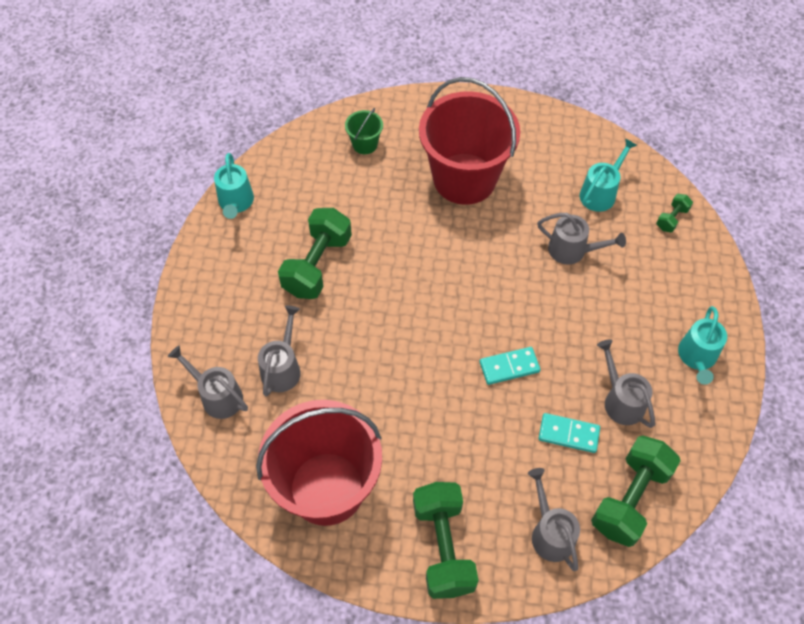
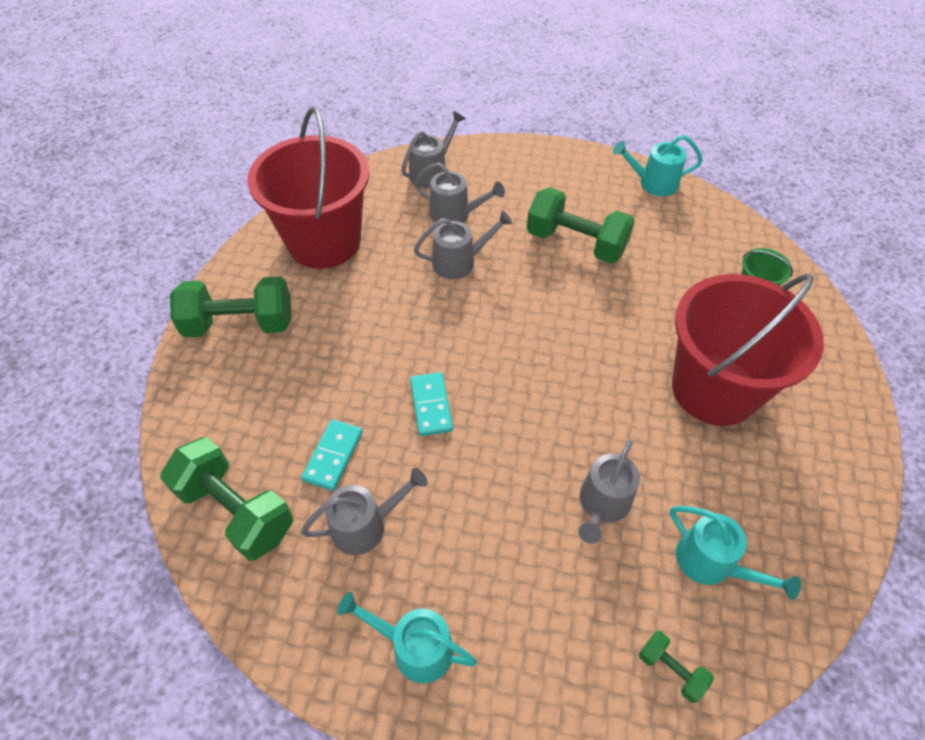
camera: 95 degrees right, 5 degrees down
grey watering can [528,468,580,571] -> grey watering can moved to [414,211,513,279]

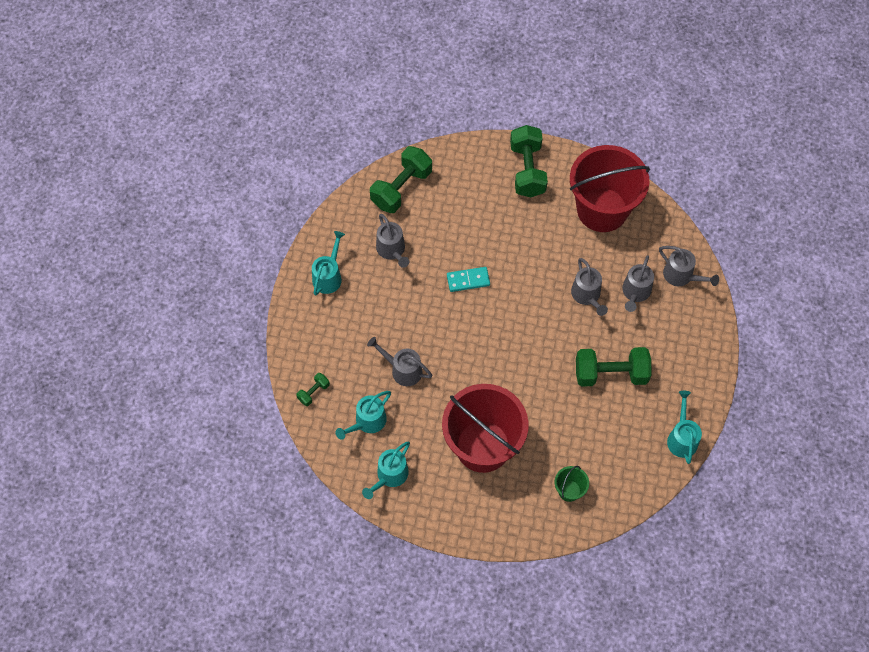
camera: 90 degrees right, 10 degrees up
turquoise domino [301,419,363,491] -> none
green dumbbell [527,187,635,264] -> green dumbbell turned 60 degrees clockwise [576,347,651,387]
none -> turquoise watering can [362,442,410,499]

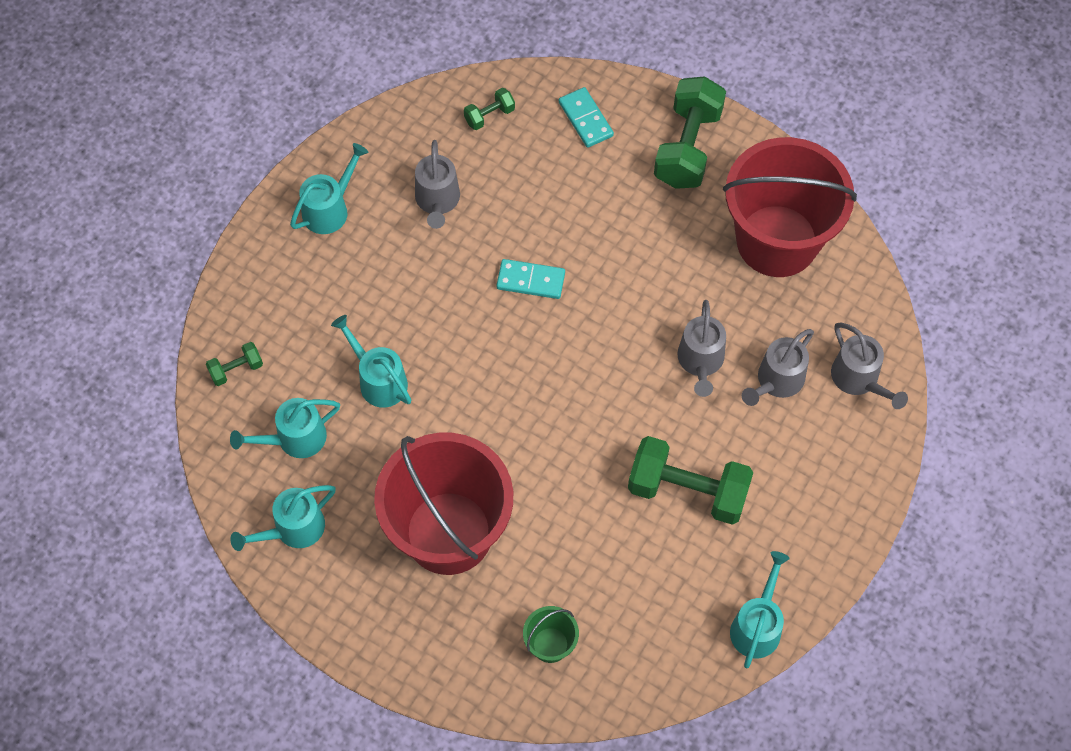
camera: 20 degrees right, 0 degrees up
grey watering can [367,337,432,386] -> turquoise watering can [331,315,411,408]
green dumbbell [370,146,432,213] -> green dumbbell [464,88,515,130], size x0.47
none -> turquoise domino [559,87,614,148]

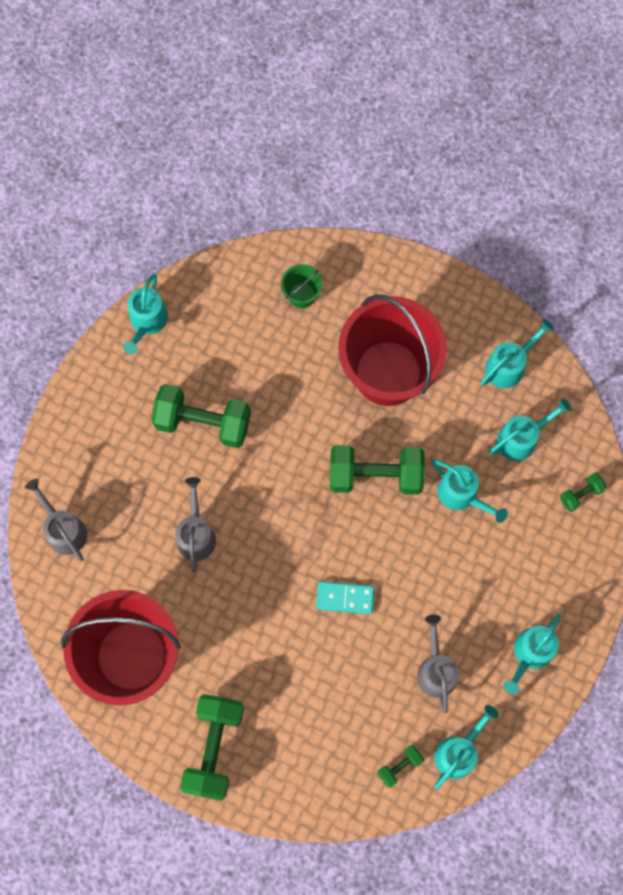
camera: 175 degrees right, 10 degrees up
turquoise domino [559,87,614,148] -> none
grey watering can [742,329,814,406] -> none
none -> green dumbbell [330,445,425,495]
none -> turquoise watering can [434,705,499,789]

